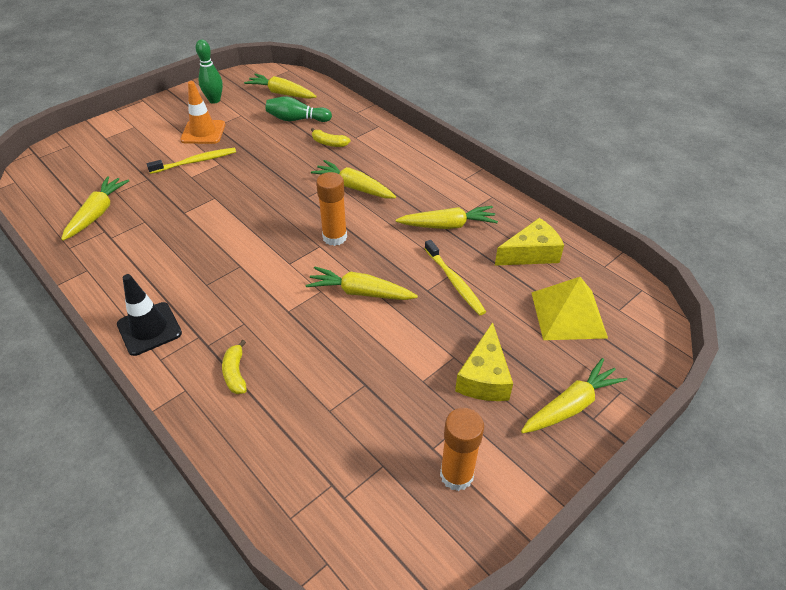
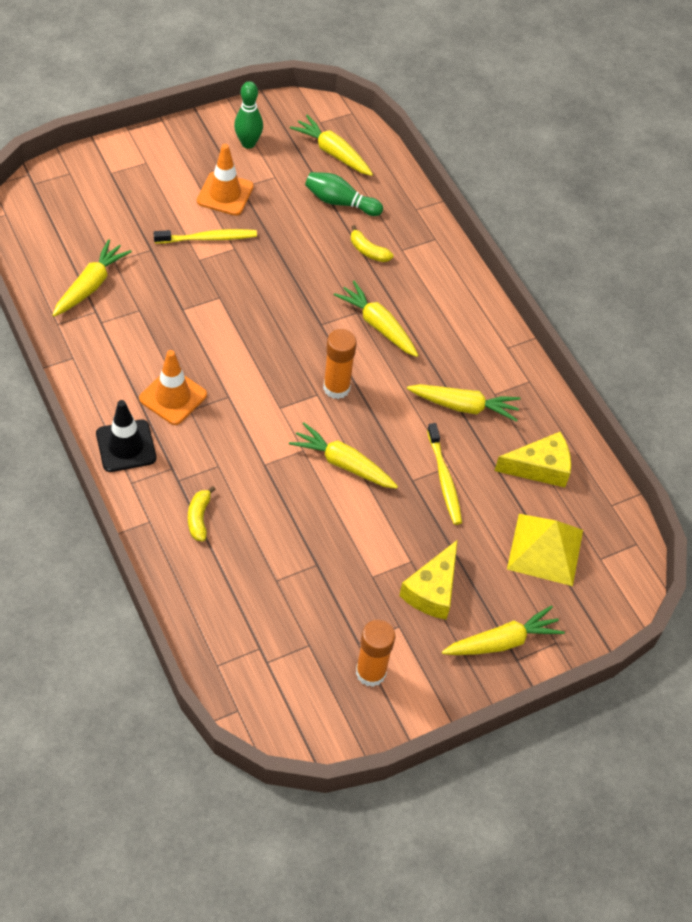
camera: 10 degrees right, 10 degrees up
none -> orange traffic cone [139,350,207,425]

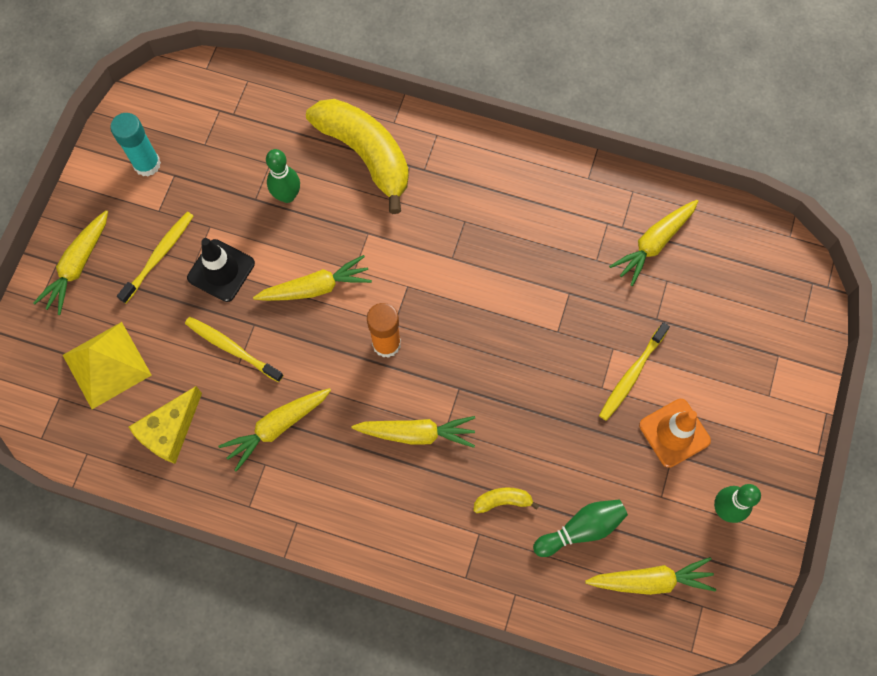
camera: 140 degrees right, 15 degrees up
yellow carrot [52,239,132,317] -> yellow carrot turned 60 degrees clockwise [609,200,698,286]
black traffic cone [96,400,156,472] -> black traffic cone moved to [187,238,255,302]
orange traffic cone [139,350,207,425] -> none
yellow banana [188,486,216,541] -> yellow banana [306,99,409,214], size x2.45
orange glue stick [356,620,395,687] -> turquoise glue stick [110,113,161,176]
yellow cheese [399,540,457,620] -> yellow toothbrush [117,212,193,303]
none -> green bowling pin [266,149,300,203]

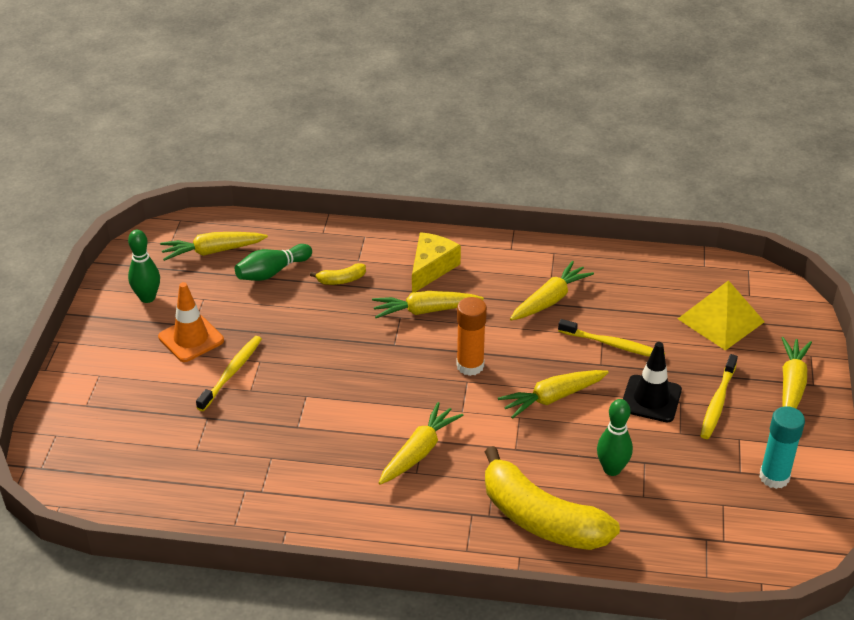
camera: 170 degrees right, 30 degrees down
yellow cheese [128,386,202,464] -> yellow cheese moved to [412,232,461,293]
yellow carrot [609,200,698,286] -> yellow carrot moved to [379,402,464,485]

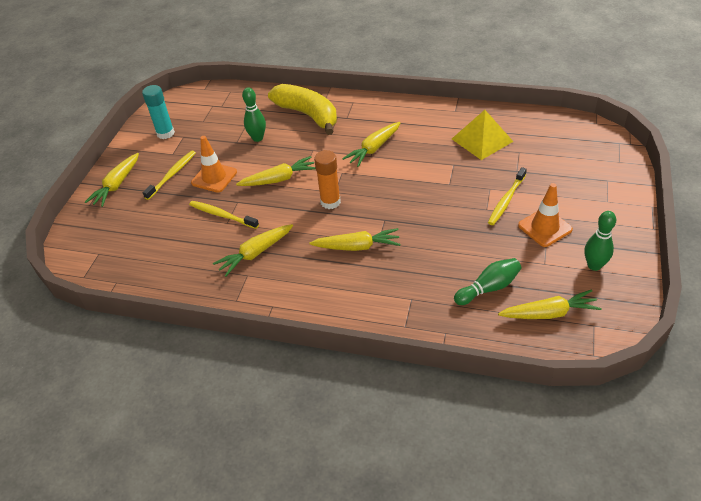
camera: 170 degrees left, 5 degrees up
yellow banana [310,263,366,285] -> none
yellow cheese [412,232,461,293] -> none
black traffic cone [623,342,682,422] -> orange traffic cone [191,136,237,193]
yellow pyramid [678,280,765,351] -> yellow pyramid moved to [452,110,513,160]

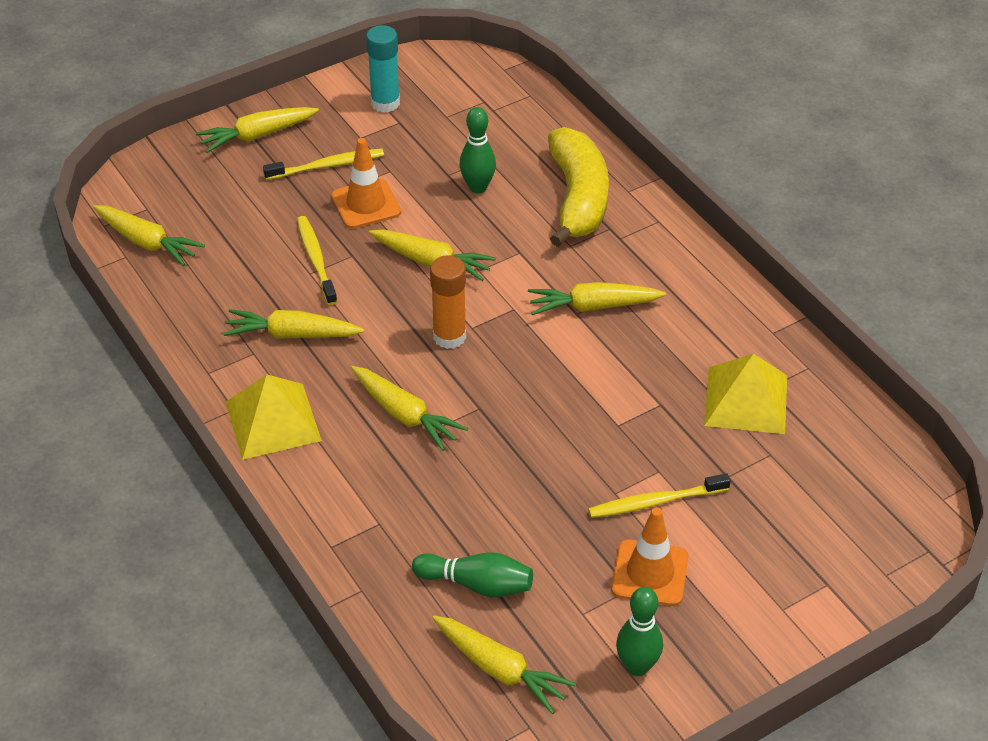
camera: 40 degrees right, 0 degrees up
none -> yellow carrot [93,205,205,266]
none -> yellow pyramid [226,374,322,460]

